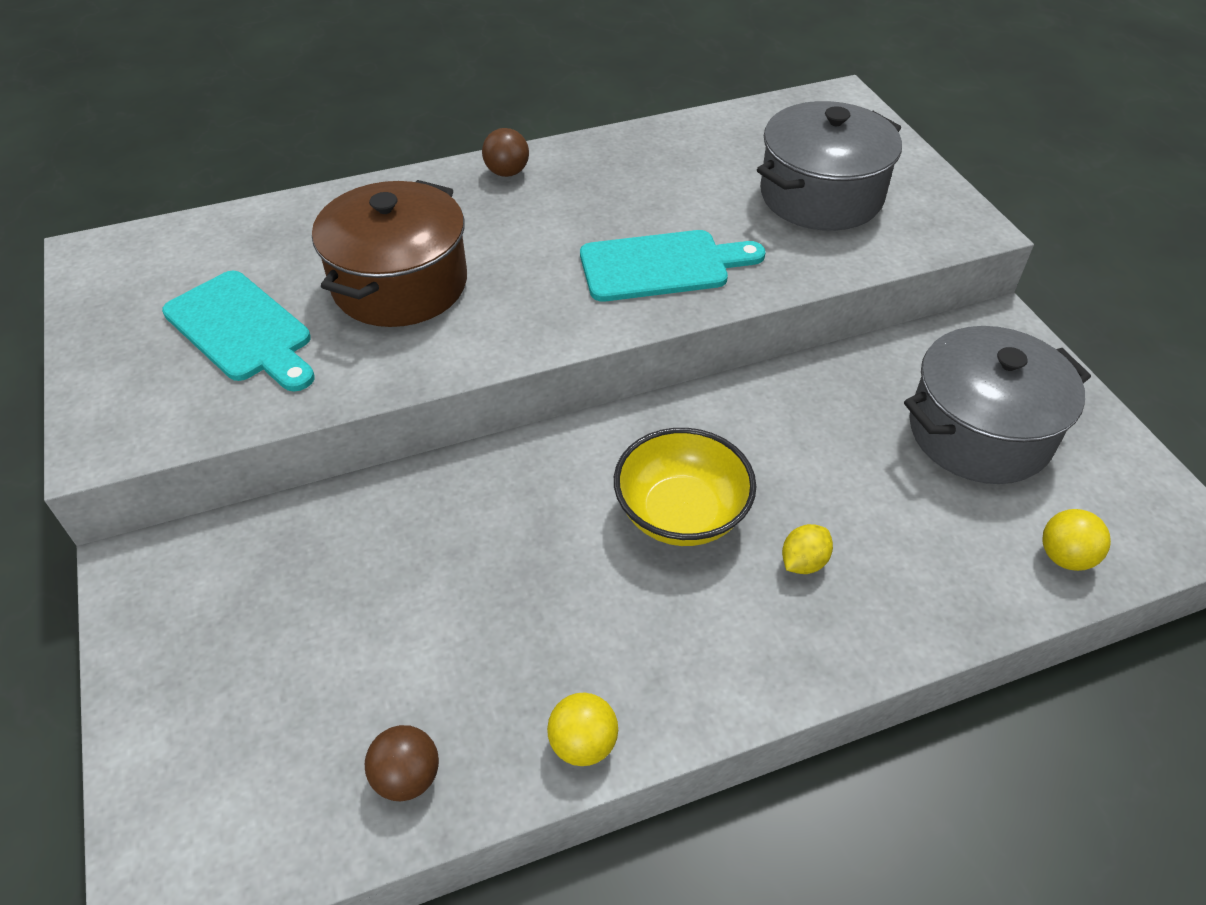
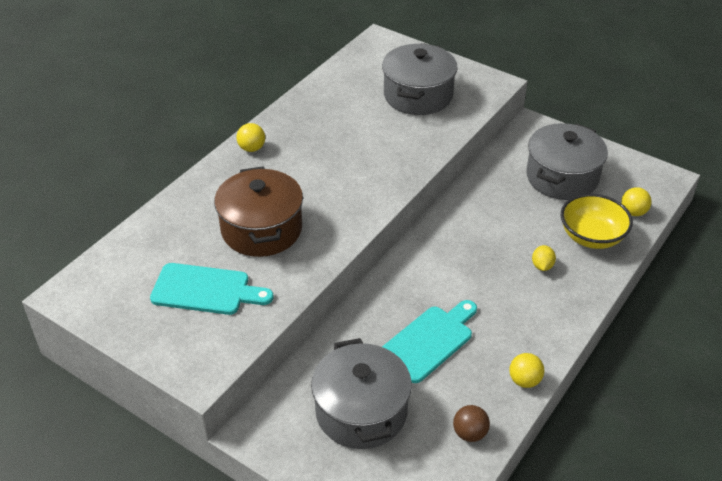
camera: 35 degrees left, 5 degrees down
brown ball [482,128,529,177] -> yellow ball [237,123,265,152]
turquoise cutting board [580,230,765,302] -> turquoise cutting board moved to [382,300,477,383]
yellow bowl [614,428,756,546] -> yellow bowl moved to [561,194,633,249]
none -> grey pot [311,338,412,449]

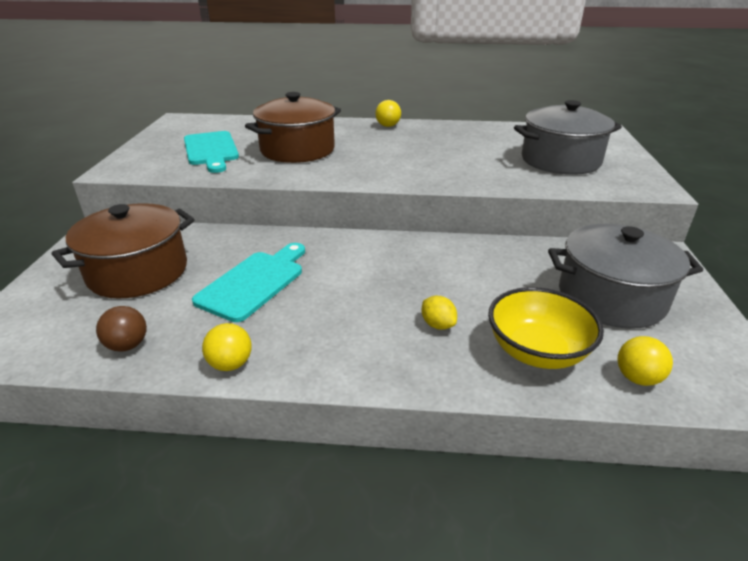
camera: 60 degrees right, 10 degrees down
grey pot [311,338,412,449] -> brown pot [52,203,195,299]
turquoise cutting board [382,300,477,383] -> turquoise cutting board turned 75 degrees counterclockwise [192,243,305,322]
yellow lemon [532,245,556,271] -> yellow lemon turned 75 degrees clockwise [422,296,457,330]

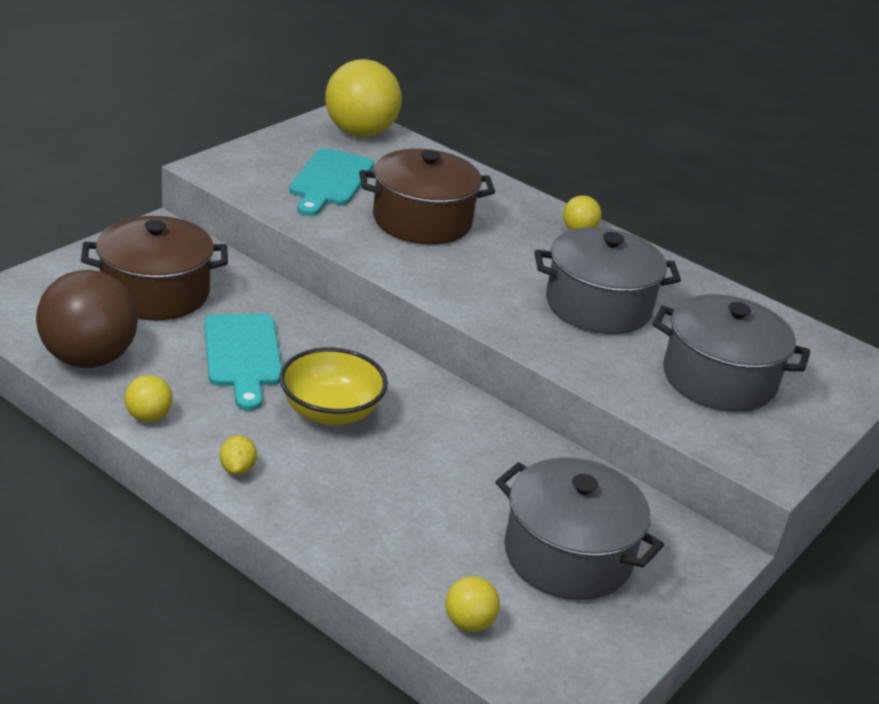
camera: 30 degrees right, 0 degrees up
brown ball [96,306,147,352] -> brown ball [36,270,138,368], size x2.17
turquoise cutting board [192,243,305,322] -> turquoise cutting board turned 105 degrees clockwise [204,314,282,411]
yellow lemon [422,296,457,330] -> yellow lemon moved to [220,435,257,475]
yellow bowl [488,287,604,369] -> yellow bowl moved to [279,347,388,425]
none -> yellow ball [325,59,402,137]
none -> grey pot [535,227,681,334]

